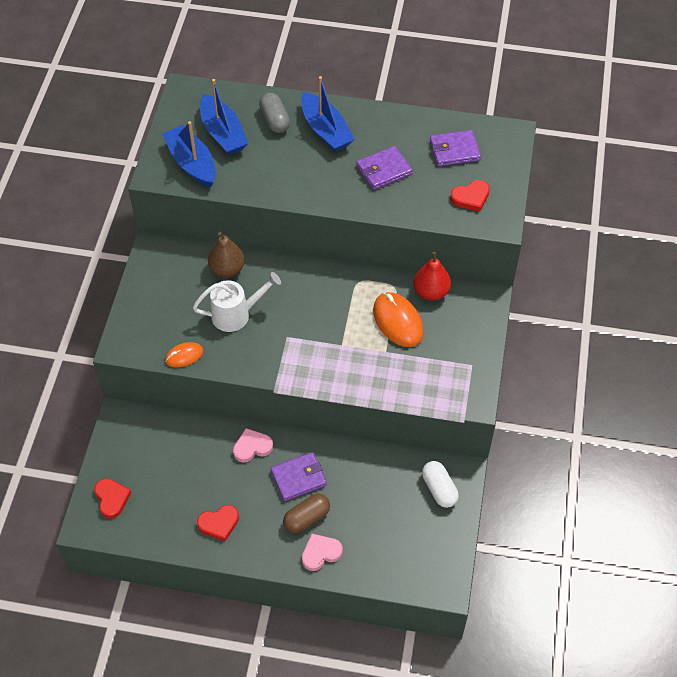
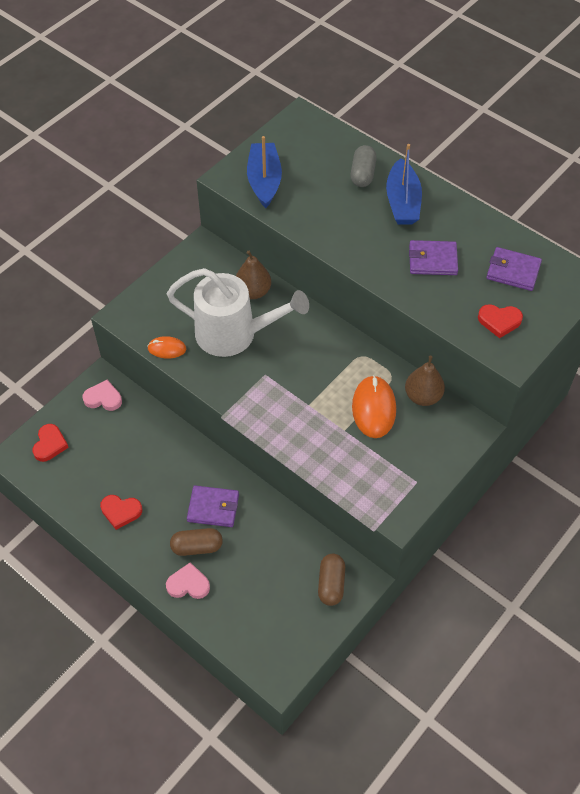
camera: 30 degrees right, 0 degrees up
white watering can [193,272,281,332] -> white watering can [167,268,309,357], size x1.59
blue boat [200,79,248,155] -> none
pink heart [233,428,273,463] -> pink heart moved to [82,380,122,411]
red pear [414,252,451,301] -> brown pear [405,356,445,406]
white capsule [422,461,459,508] -> brown capsule [318,554,345,606]

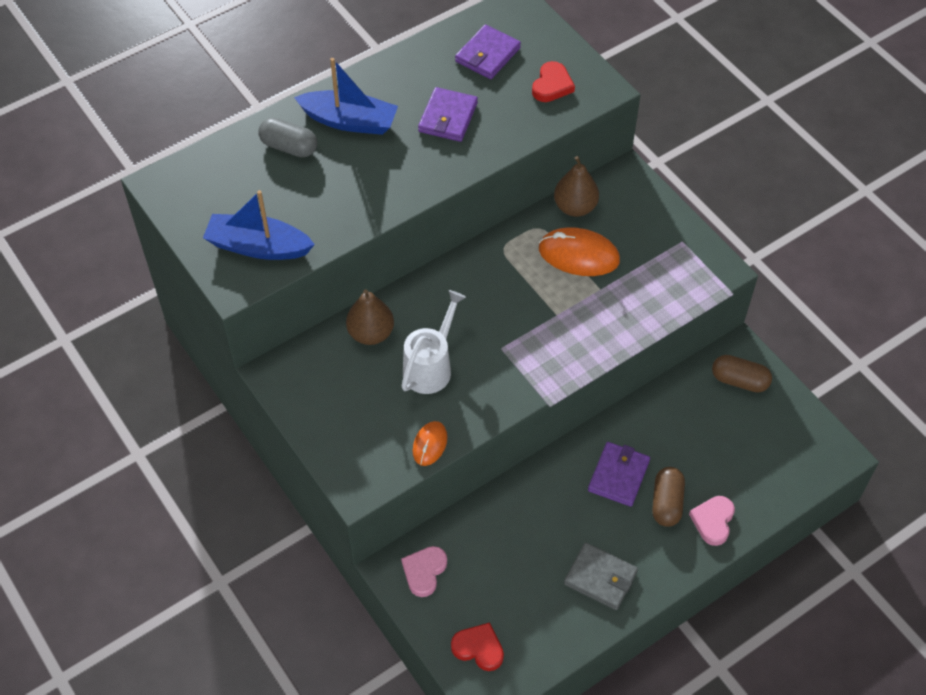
camera: 75 degrees left, 0 degrees up
red heart [100,495,142,530] -> grey wallet [564,542,638,610]
white watering can [167,268,309,357] -> white watering can [401,290,466,394], size x0.63

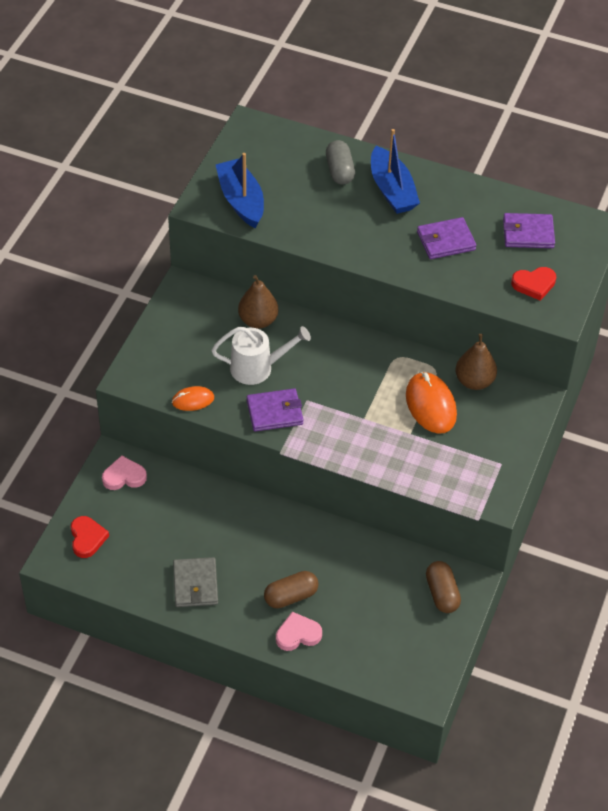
camera: 55 degrees right, 5 degrees down
purple wallet [588,442,650,507] -> purple wallet moved to [247,388,303,431]

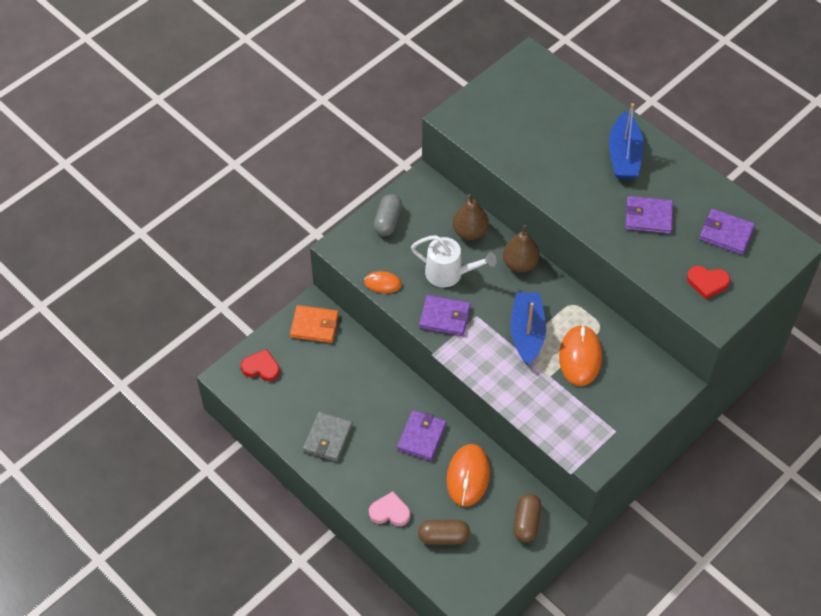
camera: 25 degrees right, 5 degrees up
red heart [71,516,109,558] -> red heart turned 90 degrees counterclockwise [241,349,280,381]
pink heart [102,456,147,490] -> orange wallet [290,305,339,343]
blue boat [215,153,264,228] -> blue boat moved to [510,292,546,366]
brown capsule [264,571,318,609] -> brown capsule moved to [418,520,470,545]
grey capsule [326,140,355,185] -> grey capsule moved to [373,194,402,236]
brown pear [456,334,497,390] -> brown pear moved to [503,225,540,273]
none -> purple wallet [397,410,447,461]
none -> orange mouse [446,444,490,507]

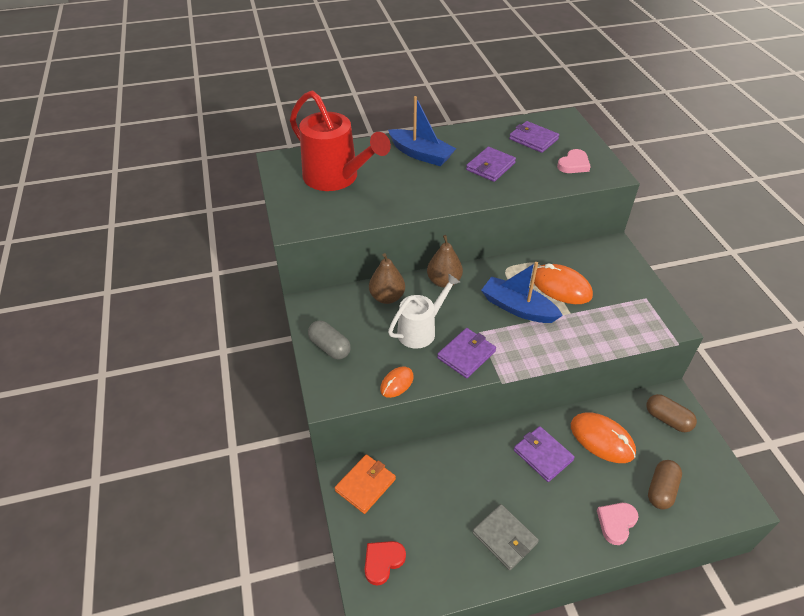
camera: 60 degrees left, 10 degrees down
red heart [687,266,730,299] -> pink heart [557,149,591,173]
purple wallet [699,209,755,255] -> purple wallet turned 75 degrees clockwise [509,121,559,153]
none -> red watering can [290,90,391,191]

